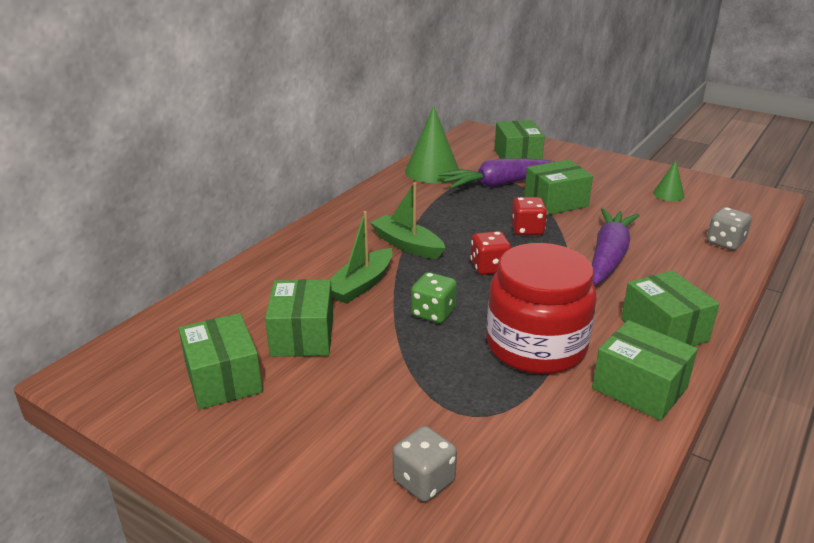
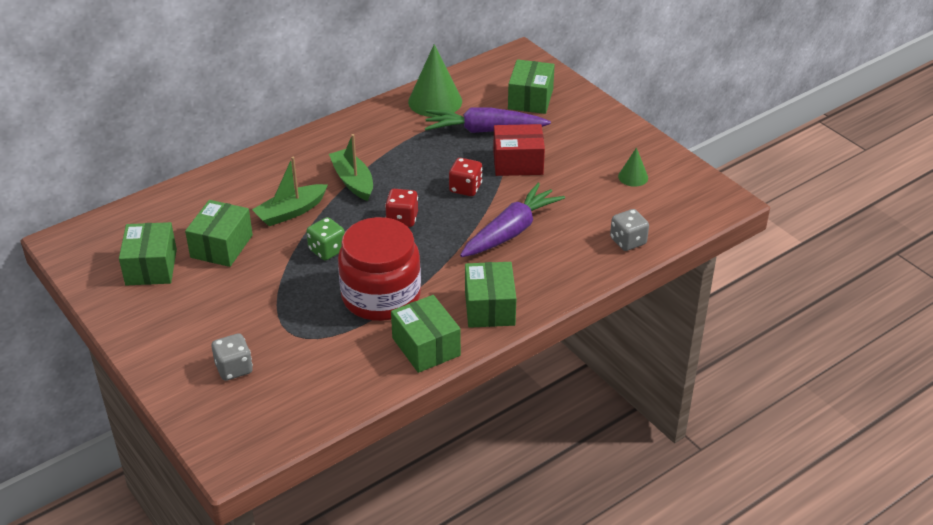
camera: 20 degrees right, 10 degrees up
green box [524,160,593,215] -> red box [493,124,545,176]

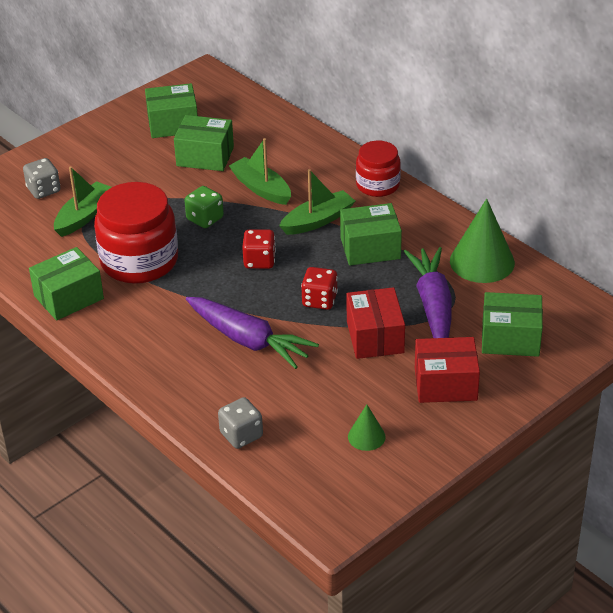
camera: 85 degrees right, 0 degrees up
green box [465,262,516,328] -> green box moved to [340,203,402,266]
none -> green boat [54,167,112,237]
none -> red jar [356,141,401,197]
none -> red box [415,337,480,403]

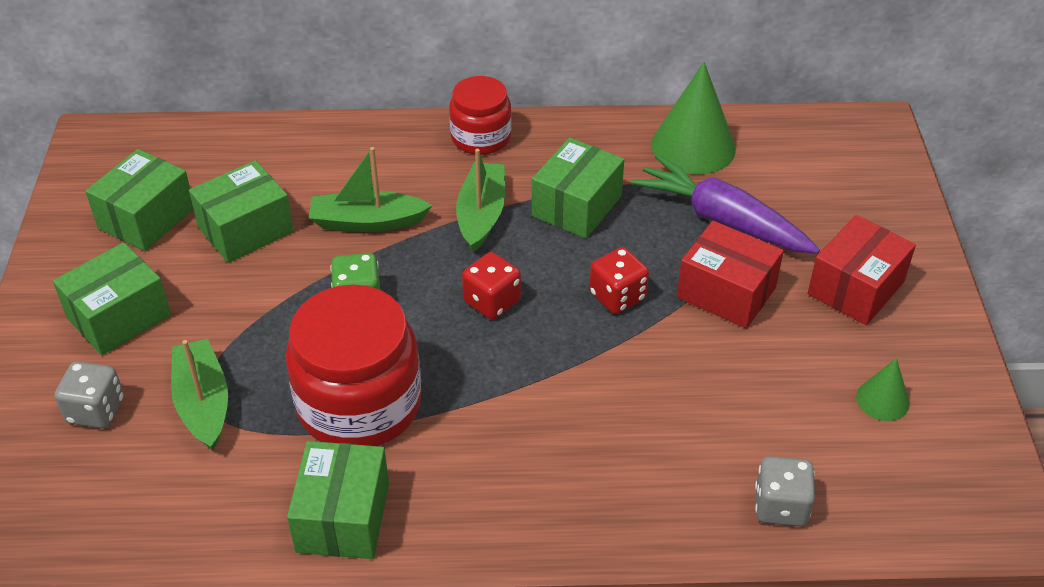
camera: 50 degrees left, 5 degrees up
purple carrot [186,297,319,369] -> none
green box [482,292,543,357] -> green box moved to [53,242,171,355]

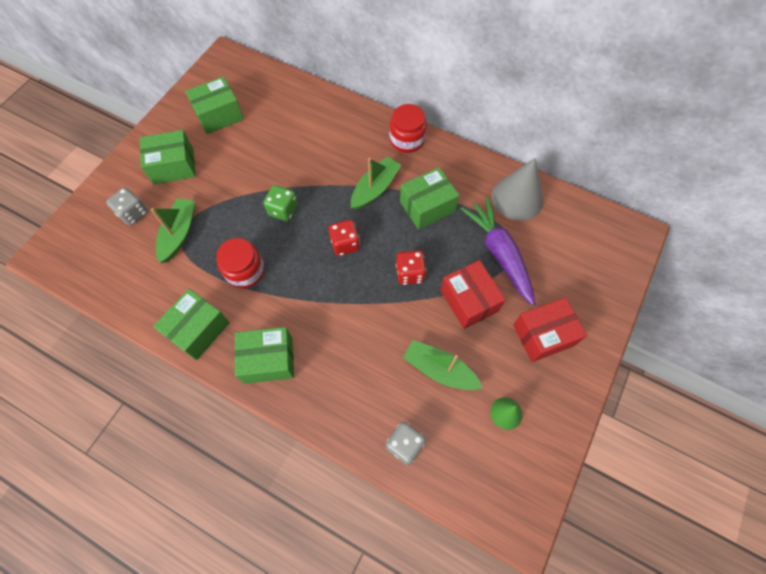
camera: 30 degrees right, 20 degrees up
green box [189,160,294,263] -> green box moved to [235,327,294,384]
red jar [286,285,421,446] -> red jar [216,238,264,289], size x0.59
green boat [309,147,433,232] -> green boat moved to [403,340,483,390]
green cone [651,62,736,175] -> grey cone [492,158,544,221]

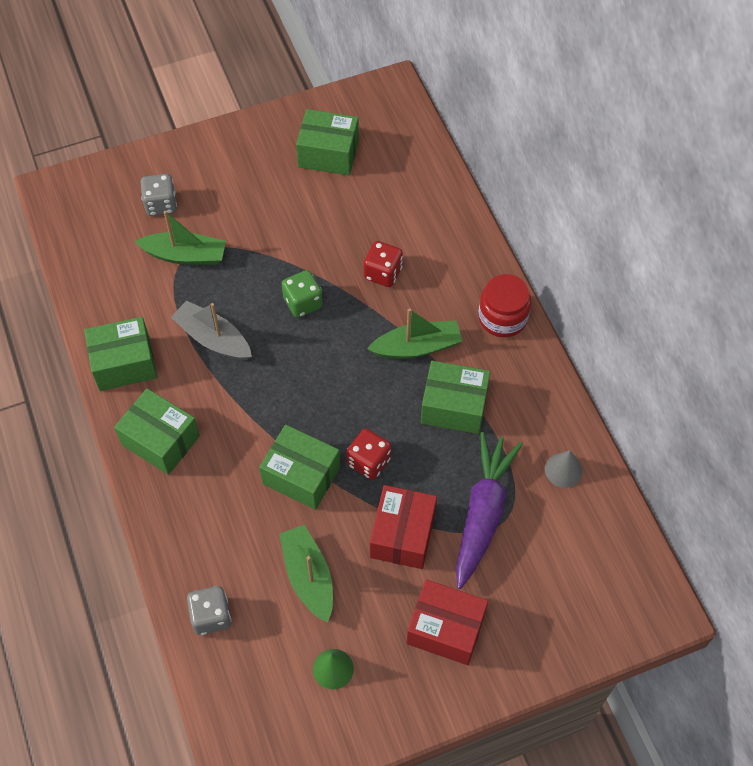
camera: 40 degrees right, 5 degrees down
green box [140,130,196,184] -> green box moved to [259,425,340,510]
green boat [151,198,195,263] -> green boat turned 45 degrees clockwise [134,211,226,265]
red jar [216,238,264,289] -> grey boat [171,301,252,360]
red dice [329,220,360,256] -> red dice moved to [364,241,403,287]
grey cone [492,158,544,221] -> grey cone [545,450,583,488], size x0.52

